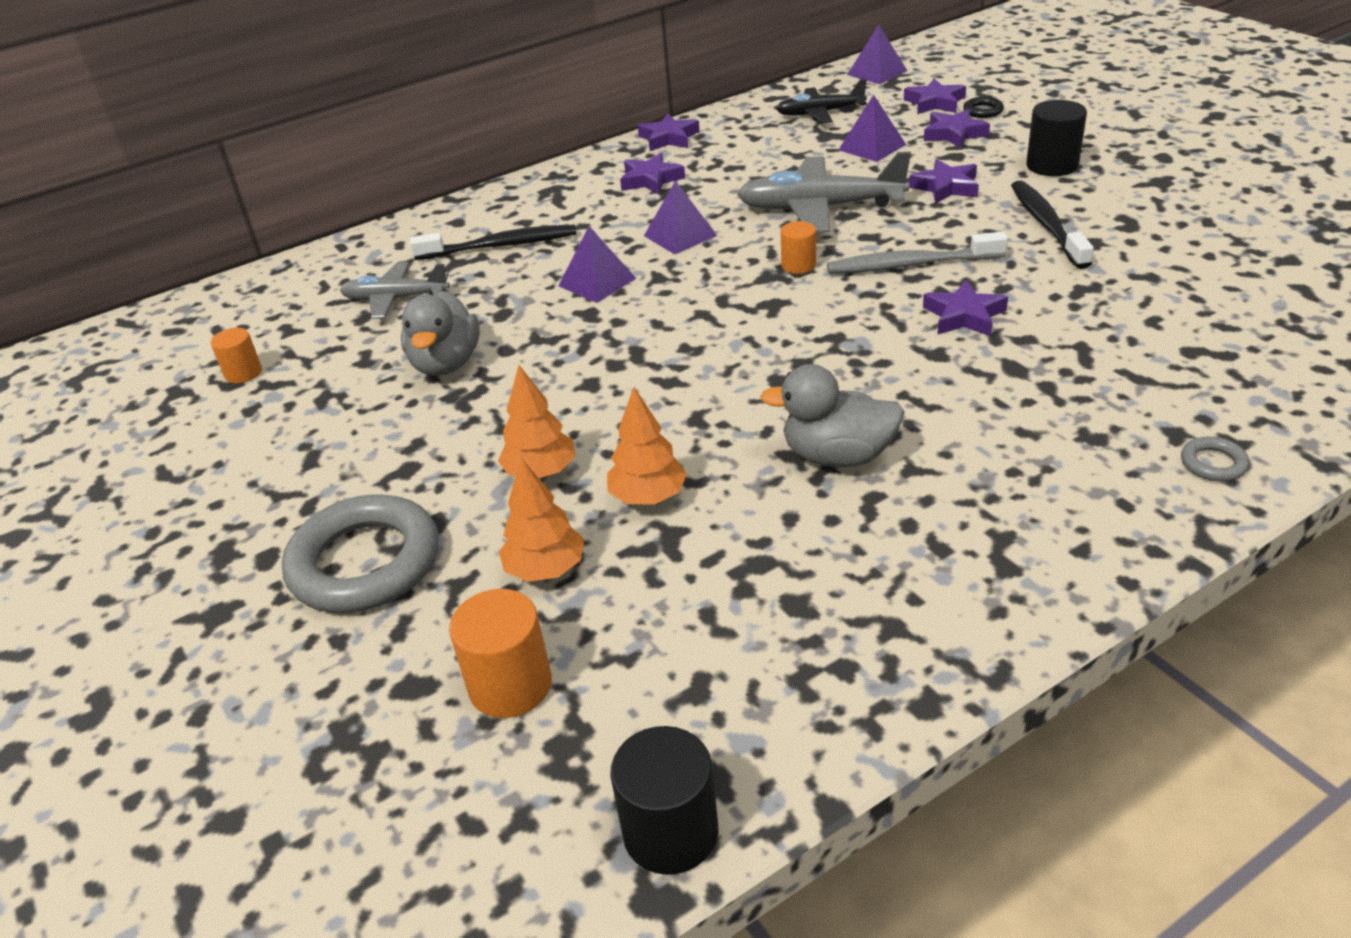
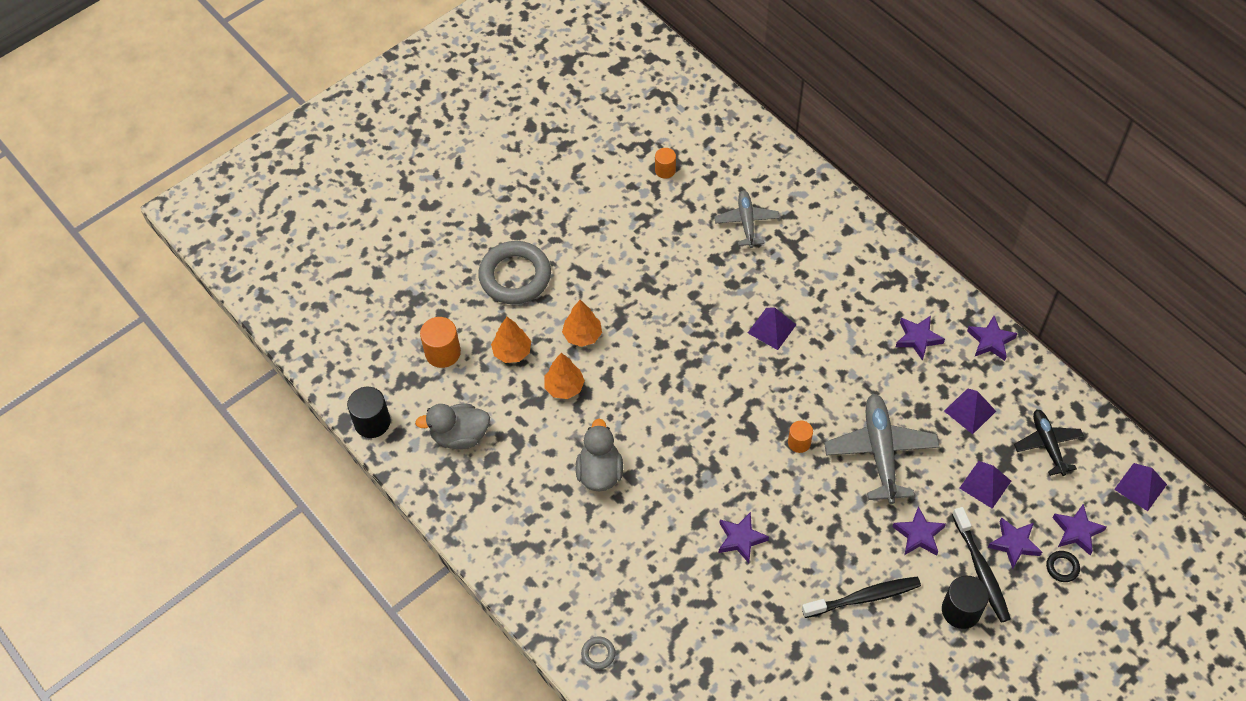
camera: 80 degrees right, 20 degrees up
grey duck [401,291,480,376] -> grey duck moved to [415,404,490,449]
black toothbrush [410,225,576,260] -> black toothbrush moved to [952,507,1011,623]
purple pyramid [644,180,717,254] -> purple pyramid moved to [944,388,996,434]
grey toothbrush [827,232,1008,274] -> none

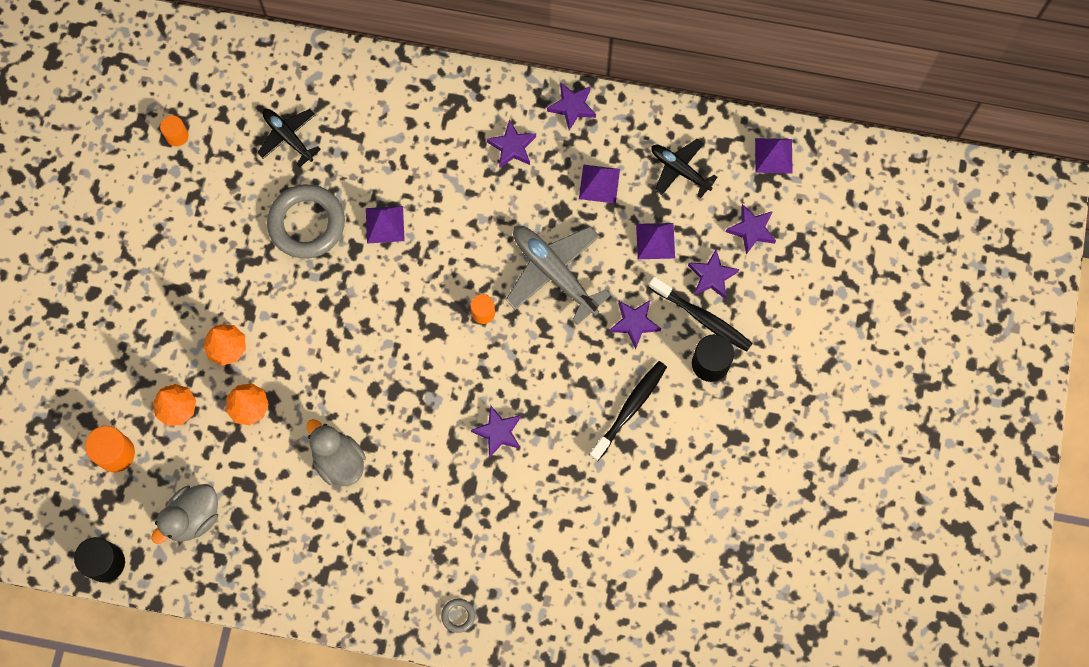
camera: 40 degrees left, 15 degrees up
grey ring [478,241,551,304] -> grey ring moved to [267,184,345,259]
grey plane [714,190,780,248] -> black plane [257,109,321,167]
black ring [1046,551,1080,582] -> none

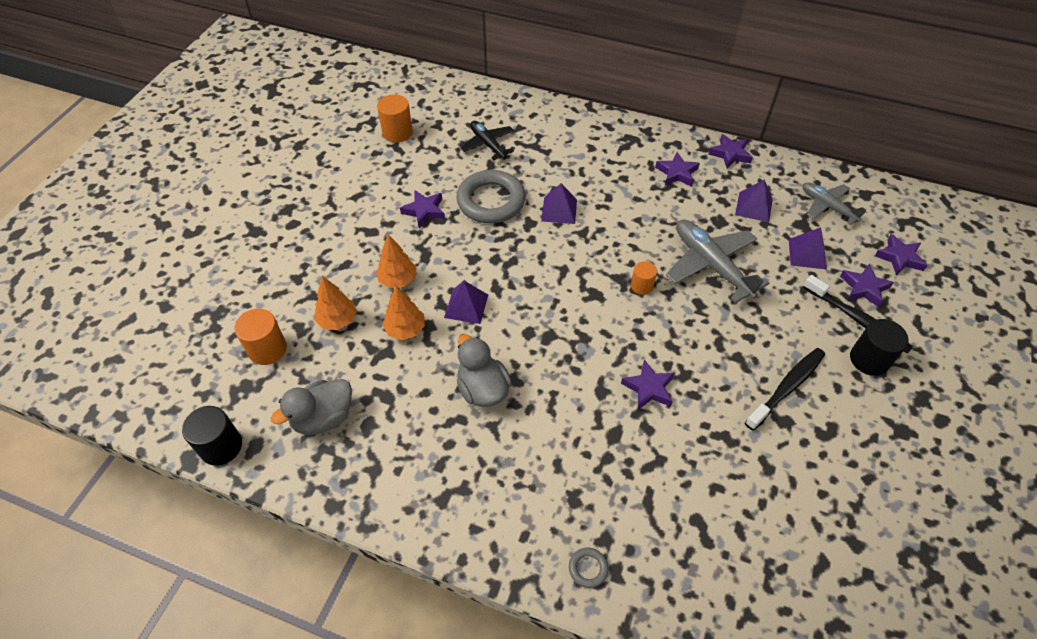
camera: 10 degrees right, 20 degrees down
orange cylinder [160,115,188,146] -> orange cylinder [377,95,413,142], size x1.60
purple star [609,300,661,349] -> purple star moved to [400,190,445,228]
black plane [652,139,718,198] -> grey plane [803,182,866,225]
purple pyramid [755,138,793,174] -> purple pyramid moved to [444,281,488,324]

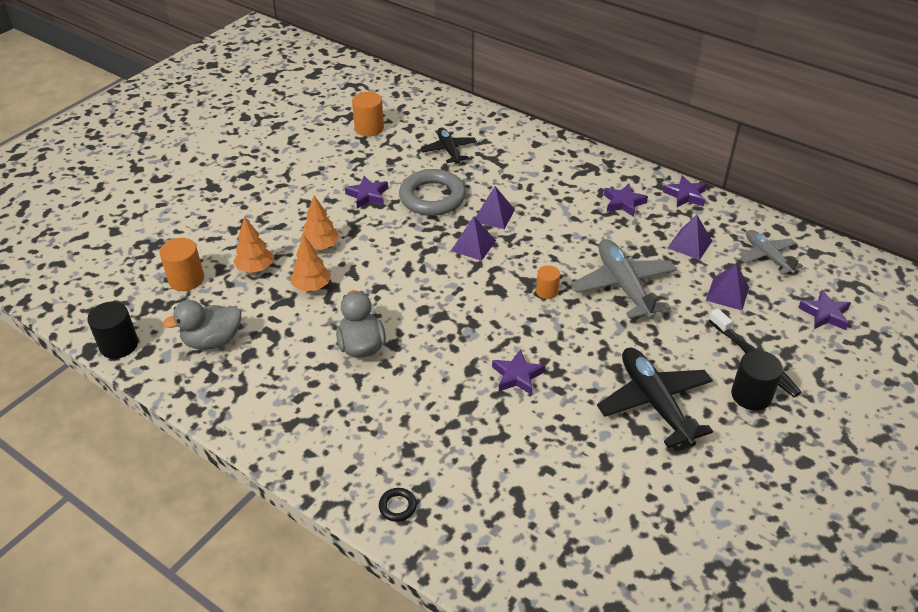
camera: 15 degrees right, 10 degrees down
purple pyramid [444,281,488,324] -> purple pyramid moved to [451,216,496,261]
grey ring [569,547,609,588] -> black ring [379,488,417,522]
black toothbrush [745,348,825,431] -> black plane [597,347,713,448]
purple star [840,264,894,308] -> none

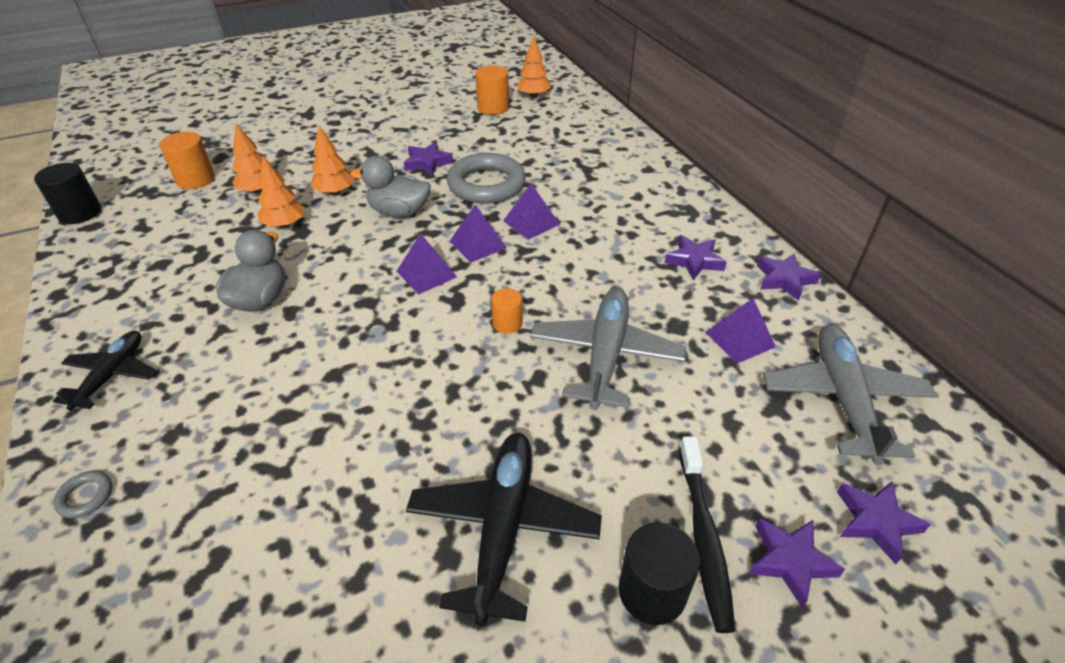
camera: 30 degrees right, 0 degrees up
grey duck [163,300,241,350] -> grey duck moved to [351,156,431,218]
black ring [379,488,417,522] -> grey ring [53,471,112,518]
black plane [420,127,477,164] -> black plane moved to [53,331,157,411]
purple star [492,349,545,395] -> purple star moved to [749,518,845,608]
purple pyramid [706,264,749,311] -> purple pyramid moved to [397,233,457,295]
grey plane [740,230,803,275] -> grey plane [763,324,937,465], size x1.61
none -> orange tree [516,36,551,98]

